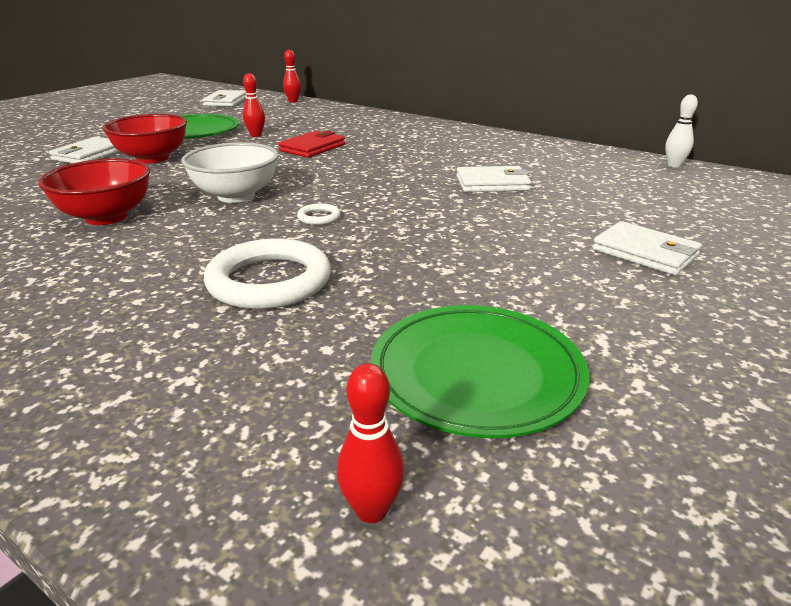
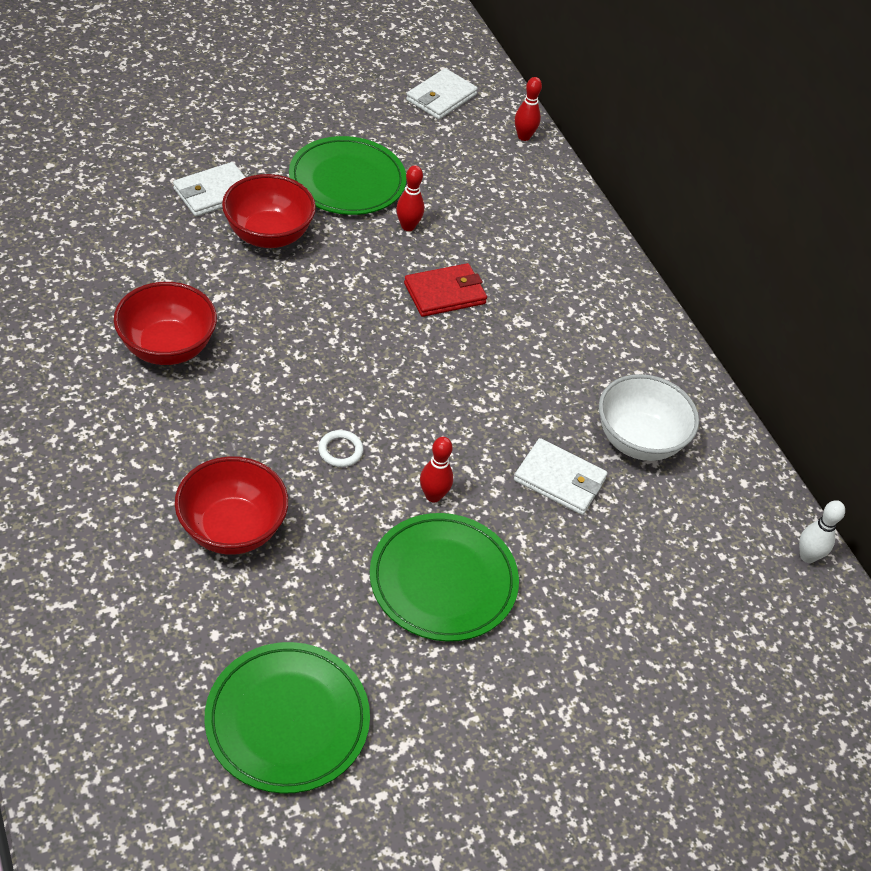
camera: 25 degrees right, 20 degrees up
white bowl [182,142,278,203] -> white bowl moved to [599,374,699,461]
white ring [204,238,331,309] -> red bowl [175,456,288,555]
red bowling pin [337,363,404,523] -> red bowling pin moved to [420,437,453,502]
white wallet [592,221,702,275] -> none
none -> green plate [370,513,519,641]

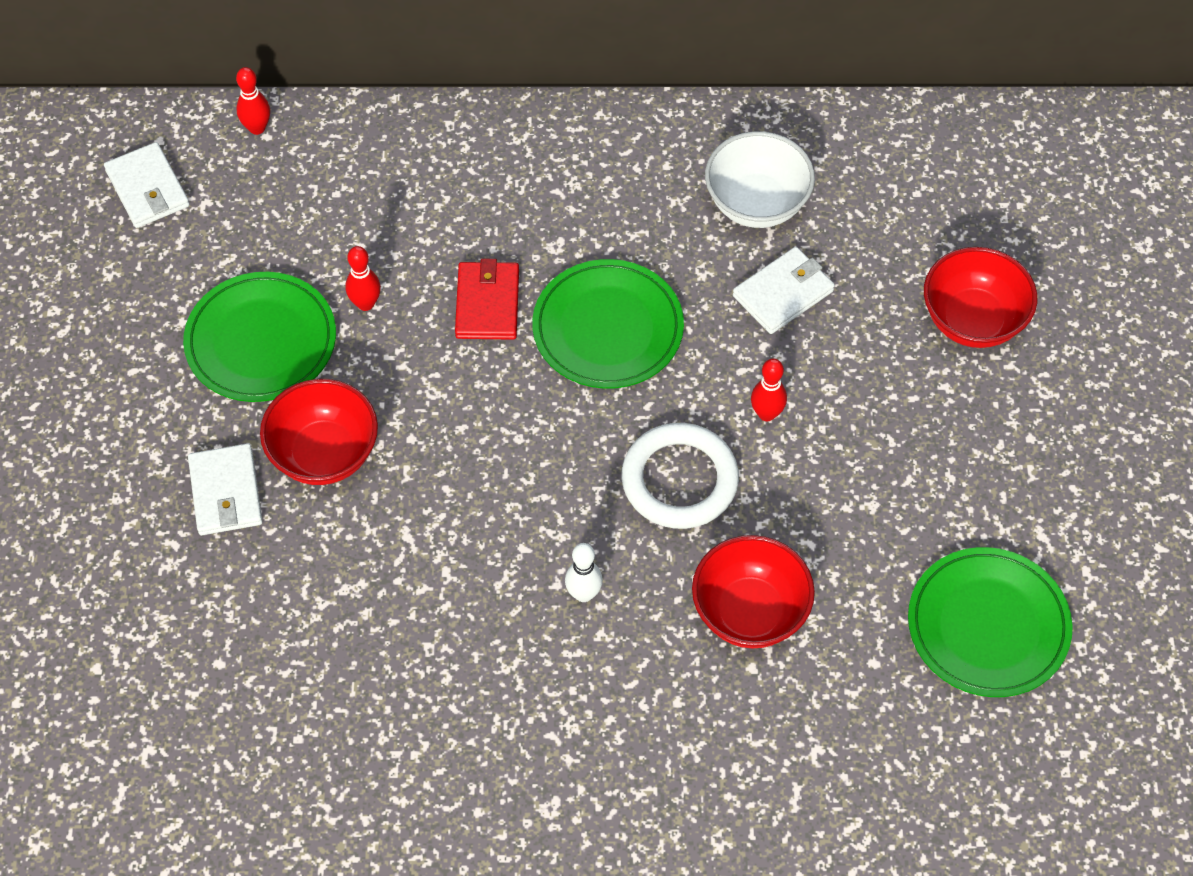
camera: 60 degrees left, 10 degrees up
red bowl [114,282,217,365] -> red bowl moved to [924,247,1037,348]
white ring [318,430,363,467] -> white ring [621,423,739,529], size x2.32
green plate [370,513,519,641] -> green plate moved to [532,259,684,389]
white bowling pin [799,500,845,563] -> white bowling pin moved to [565,543,603,602]

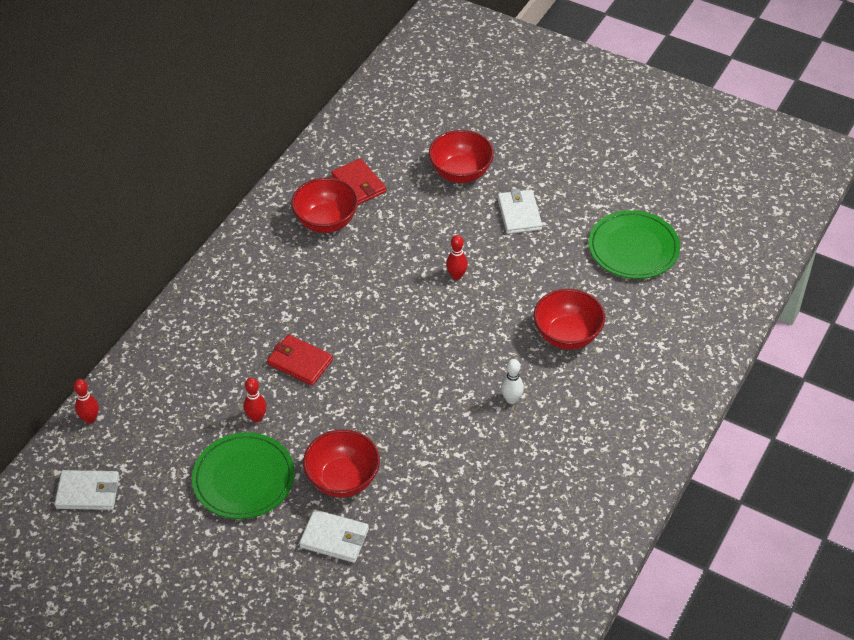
camera: 60 degrees left, 10 degrees down
green plate [532,259,684,389] -> none
white ring [621,423,739,529] -> none
white bowl [705,131,815,228] -> red bowl [291,177,358,233]
white wallet [733,247,835,334] -> white wallet moved to [498,189,542,234]
none -> red wallet [331,158,386,205]

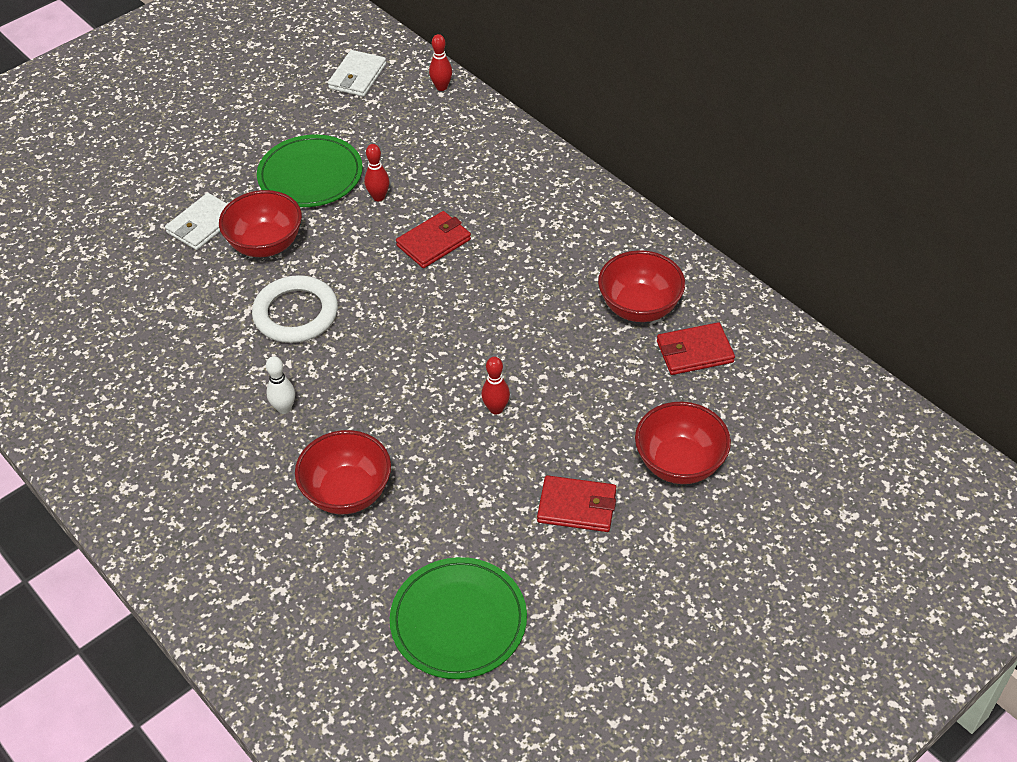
camera: 110 degrees right, 0 degrees up
white wallet [498,189,542,234] -> red wallet [537,475,616,532]
none -> white ring [252,275,338,343]

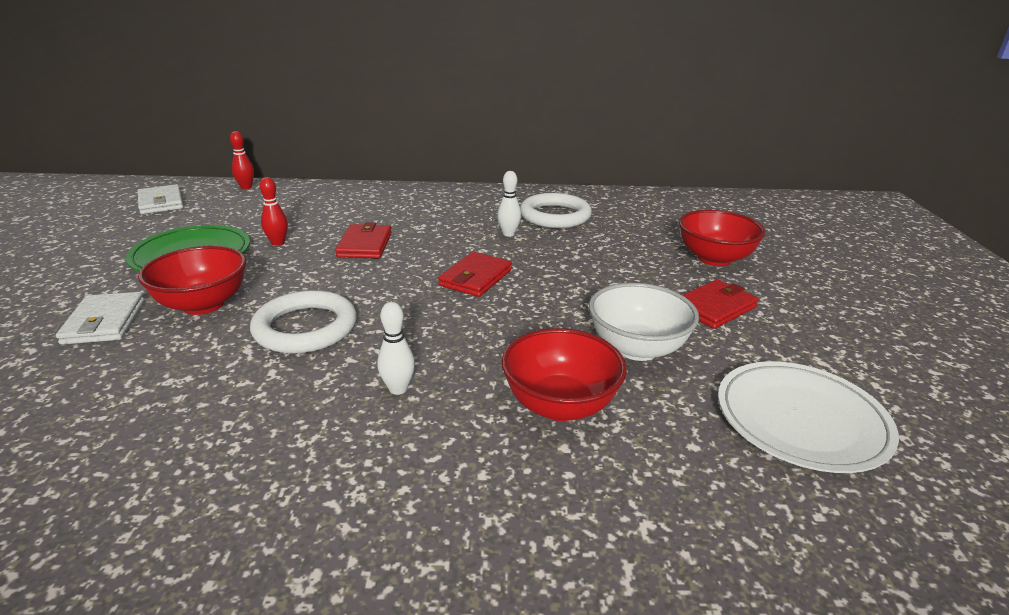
camera: 50 degrees left, 20 degrees down
green plate [390,557,527,679] -> white plate [718,361,899,473]
red bowling pin [481,357,510,415] -> none
red bowl [598,250,685,322] -> white ring [520,193,592,228]
red wallet [657,322,735,375] -> red wallet moved to [438,252,512,297]
none -> white bowling pin [497,171,521,237]
none -> white bowl [589,283,699,361]

